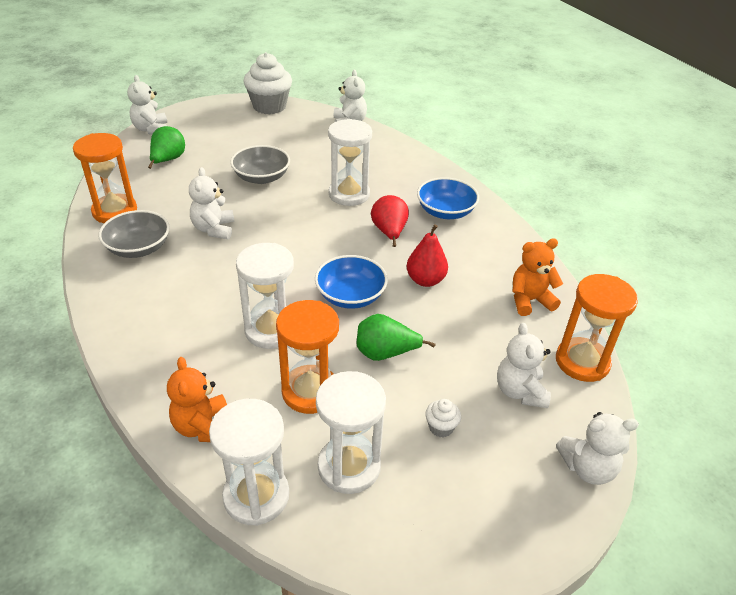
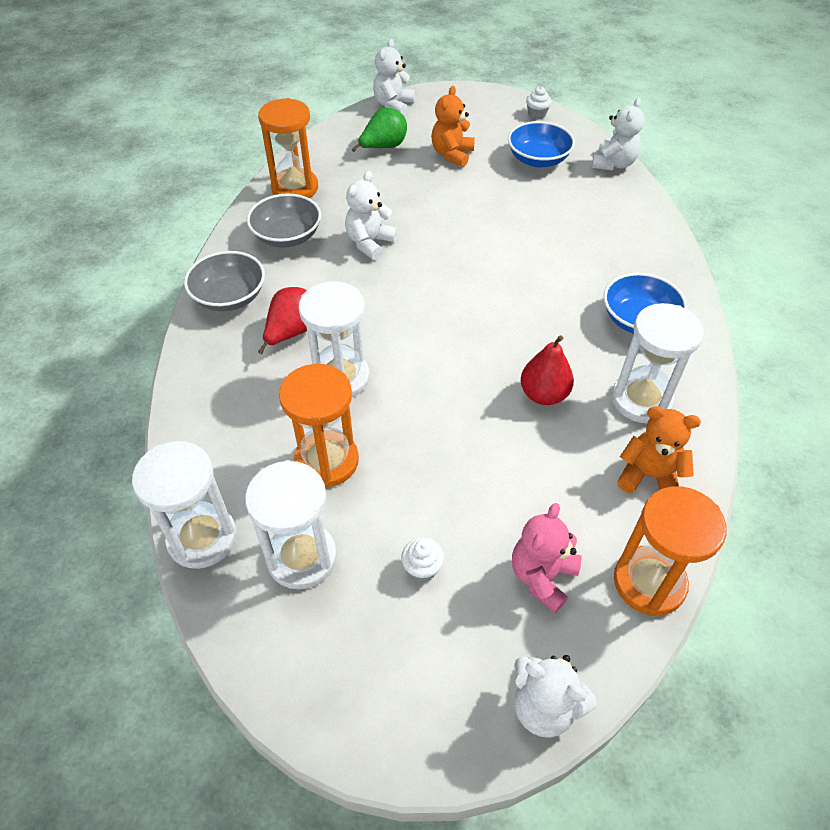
camera: 35 degrees right, 10 degrees up
orange teddy bear [167,357,227,442] -> orange teddy bear moved to [431,86,475,167]
grey bowl [230,145,290,184] -> grey bowl moved to [184,251,265,311]
white cupcake [243,52,292,114] -> white cupcake [526,87,552,119], size x0.43
blue bowl [315,255,388,309] -> blue bowl moved to [508,121,575,168]
white hourglass [328,119,372,206] -> white hourglass moved to [612,303,704,423]
green pear [356,314,436,361] -> none
red pear [371,195,409,247] -> red pear moved to [258,287,307,354]
white teddy bear [497,323,551,408] -> pink teddy bear [512,503,582,613]

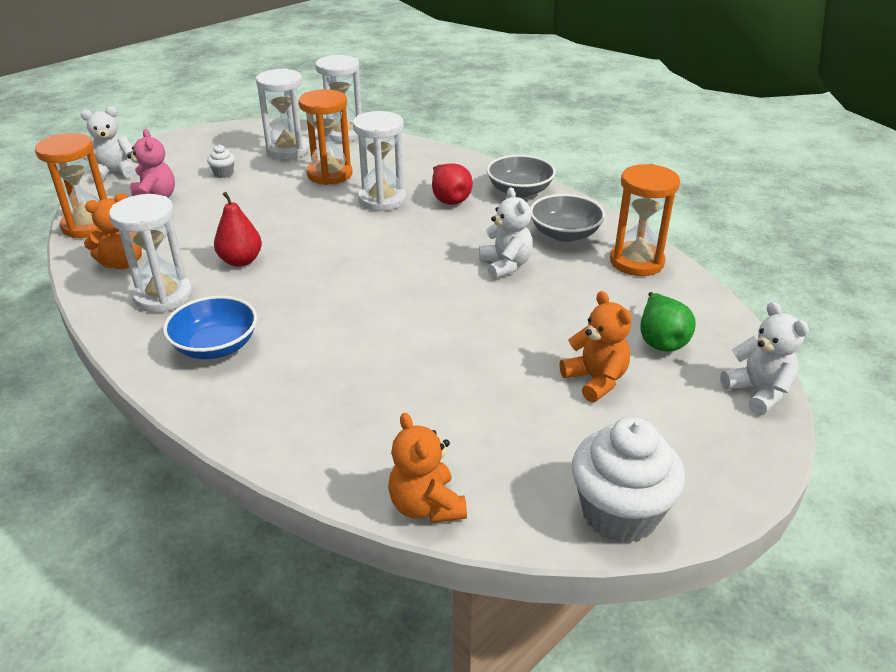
camera: 130 degrees right, 15 degrees down
blue bowl [508,121,575,168] -> none
white cupcake [526,87,552,119] -> white cupcake [572,417,685,543], size x2.30
white teddy bear [592,98,645,171] -> orange teddy bear [388,413,467,523]

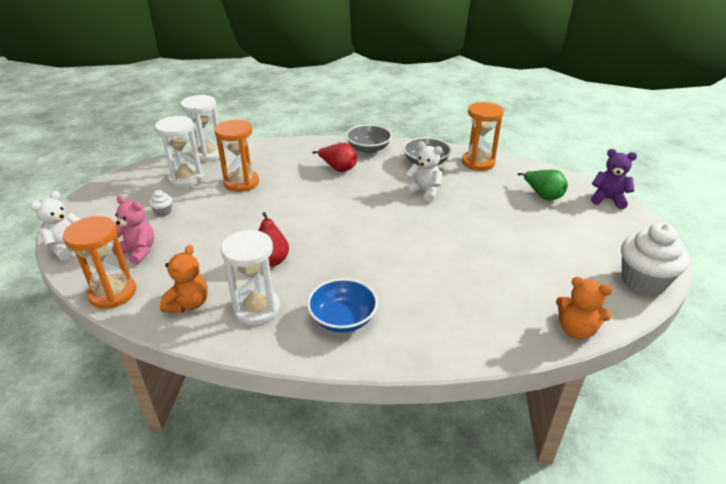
camera: 40 degrees left, 0 degrees up
white hourglass [353,111,406,212] -> none
orange teddy bear [560,291,631,402] -> none
white teddy bear [720,302,809,415] -> purple teddy bear [591,149,637,209]

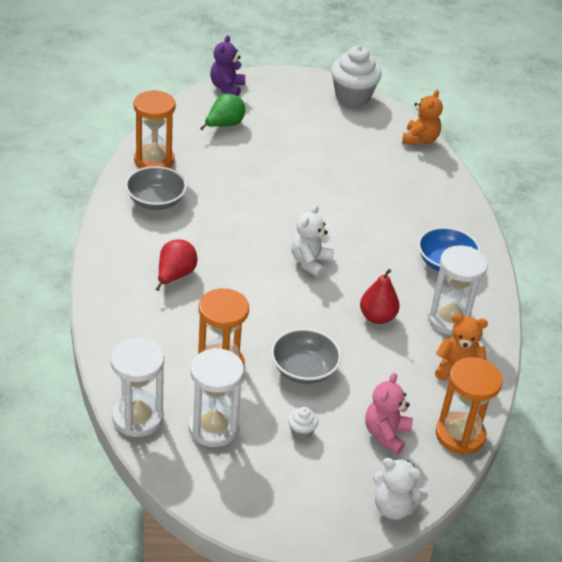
camera: 100 degrees left, 5 degrees up
grey bowl [346,124,392,153] -> grey bowl moved to [271,328,341,384]
white teddy bear [404,142,443,202] -> white teddy bear moved to [291,205,334,278]

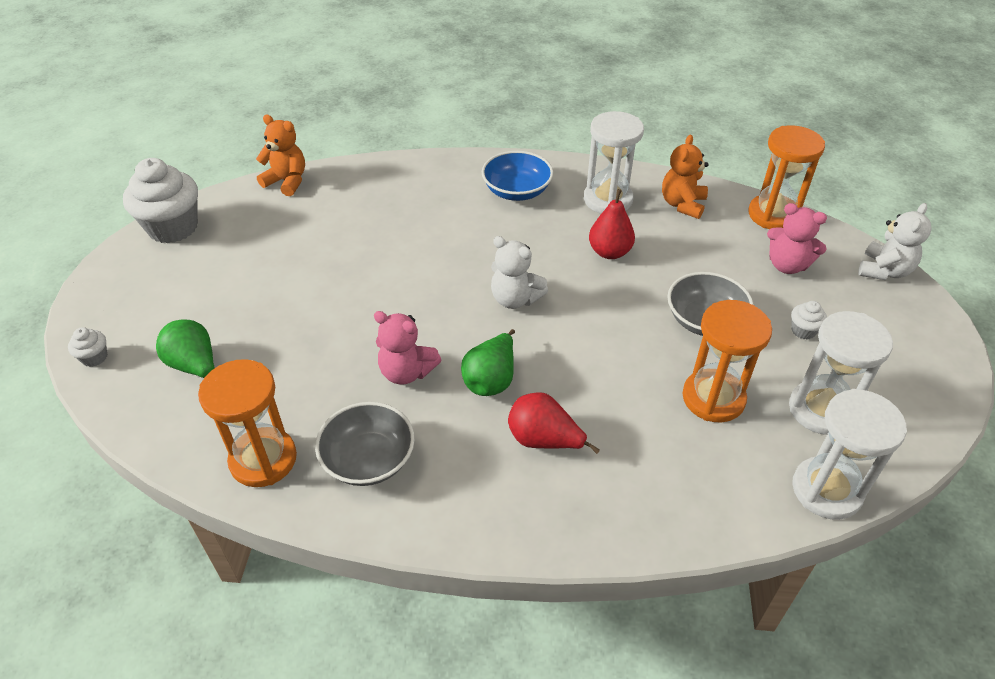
camera: 80 degrees left, 5 degrees up
purple teddy bear [210,35,245,96] -> white cupcake [68,327,107,367]
none -> pink teddy bear [374,311,441,384]
none -> green pear [461,329,515,396]

